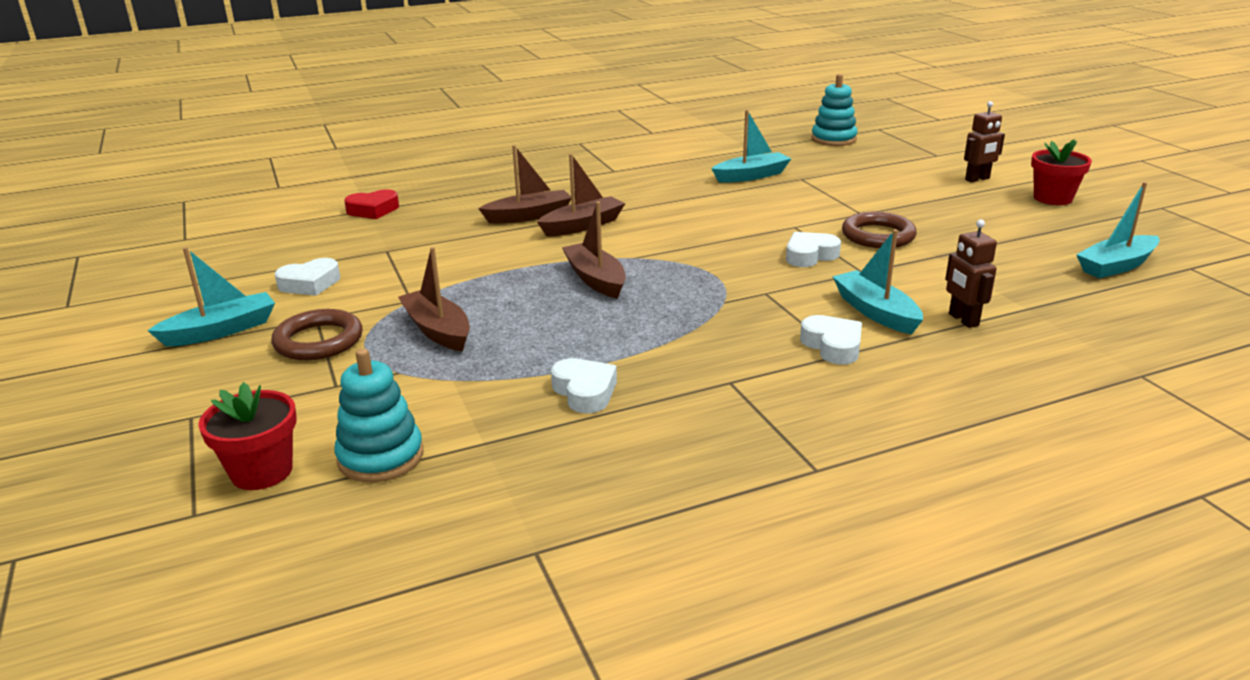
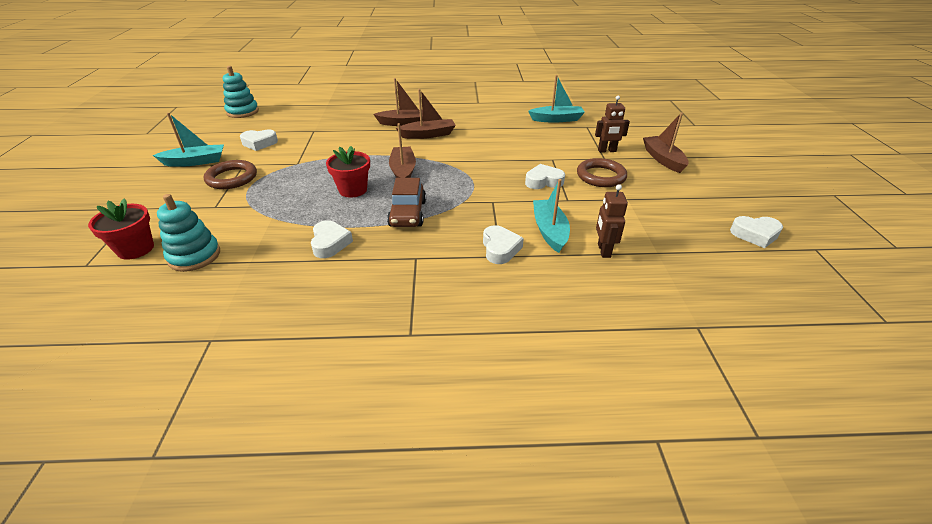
camera: 20 degrees right, 10 degrees up
red heart [344,189,399,219] -> none
brown boat [398,247,470,352] -> brown boat moved to [643,113,689,173]
turquoise stacking toy [811,74,858,146] -> turquoise stacking toy moved to [222,66,259,118]
brown robot [964,101,1005,183] -> brown robot moved to [595,96,630,153]
red flower pot [1031,139,1092,205] -> red flower pot moved to [326,146,370,198]
turquoise boat [1076,182,1160,278] -> white heart [730,216,783,248]
none -> brown car [387,178,426,227]

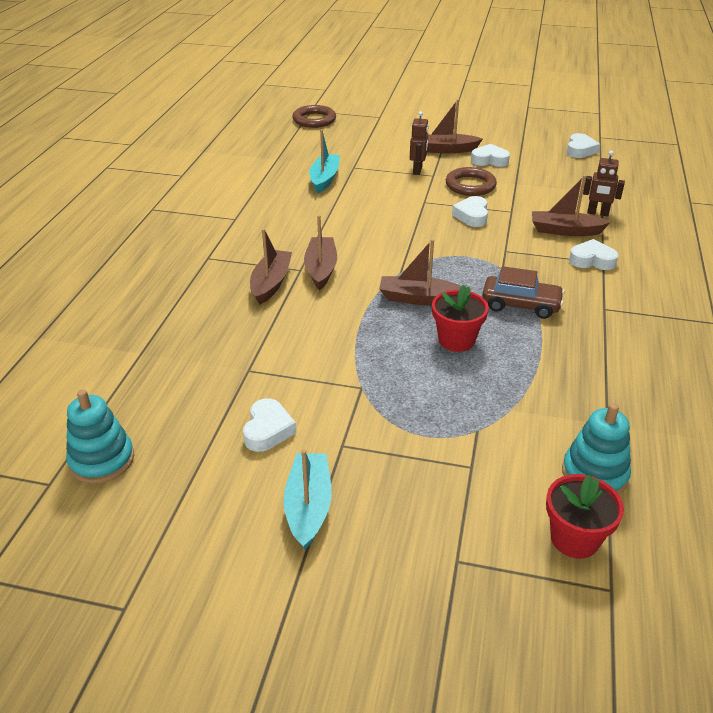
camera: 75 degrees left, 0 degrees up
brown ring [204,160,257,189] -> brown ring moved to [293,105,336,128]
white heart [311,220,353,258] -> white heart moved to [471,144,510,167]
turquoise boat [533,179,570,253] -> brown boat [532,175,611,236]

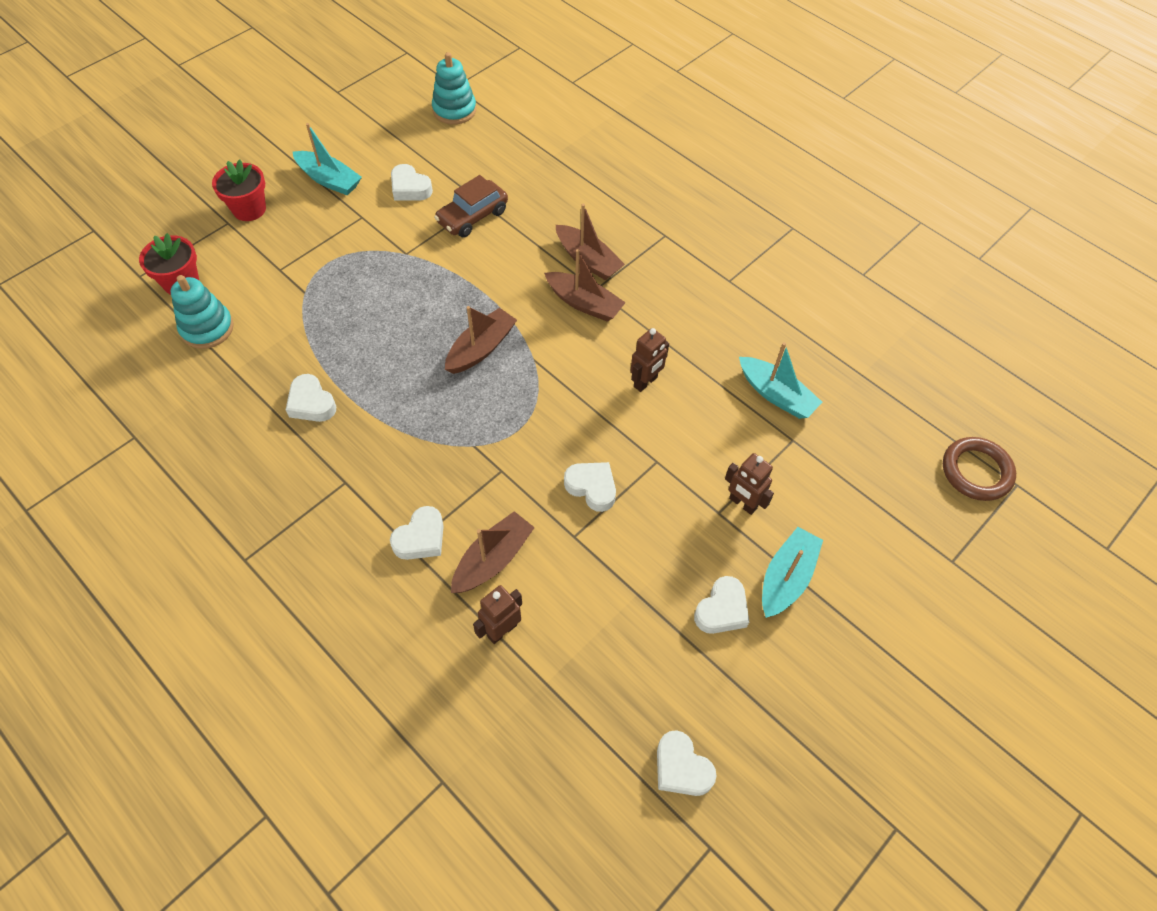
camera: 120 degrees right, 20 degrees up
brown boat [427,99,483,153] -> turquoise boat [762,527,823,618]
red flower pot [432,285,489,352] -> red flower pot moved to [212,159,266,221]
brown ring [446,167,497,196] -> none
brown car [482,266,565,319] -> brown car moved to [434,175,508,238]
none -> white heart [286,374,336,422]
none -> brown robot [631,328,669,392]

